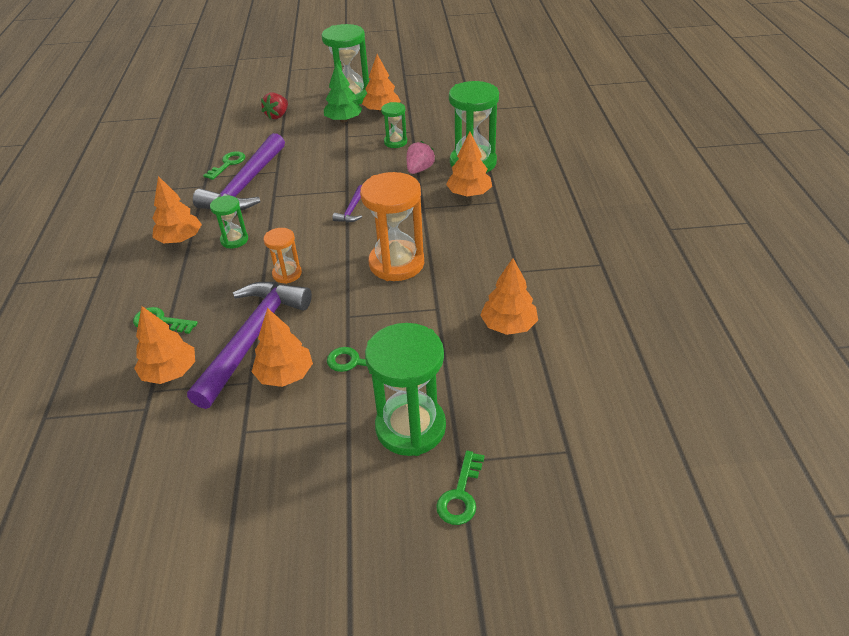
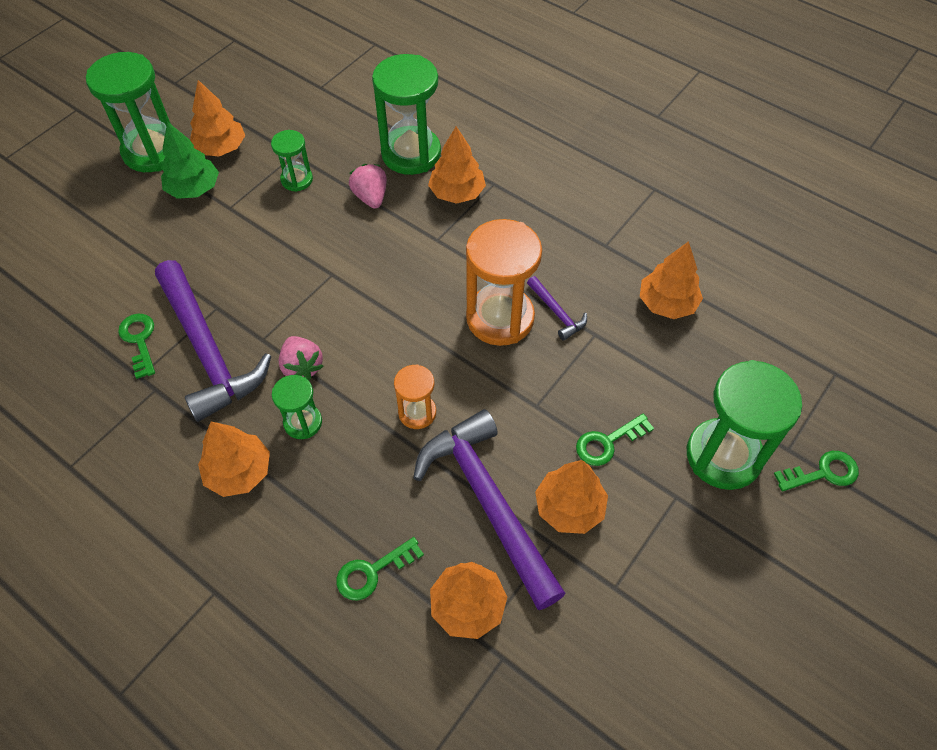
camera: 50 degrees left, 15 degrees up
red strawberry [261,93,288,120] -> none
purple hammer [332,185,362,222] -> purple hammer moved to [527,276,587,341]
green key [436,451,485,525] -> green key turned 75 degrees counterclockwise [774,451,859,492]
none -> pink strawberry [279,336,324,381]

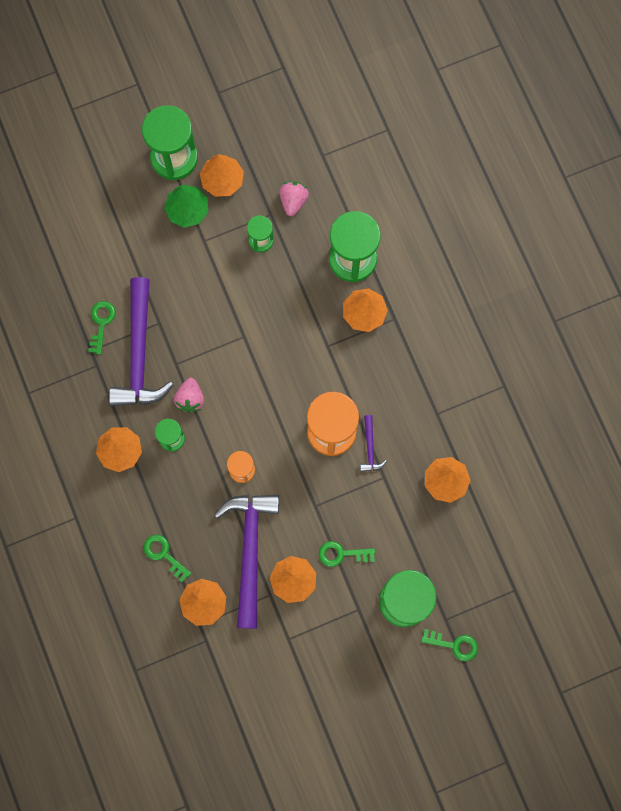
camera: 30 degrees right, 20 degrees up
green key [336,537,424,601] -> green key turned 45 degrees clockwise [144,535,191,582]
pink strawberry [349,164,387,209] -> pink strawberry moved to [279,181,309,216]

